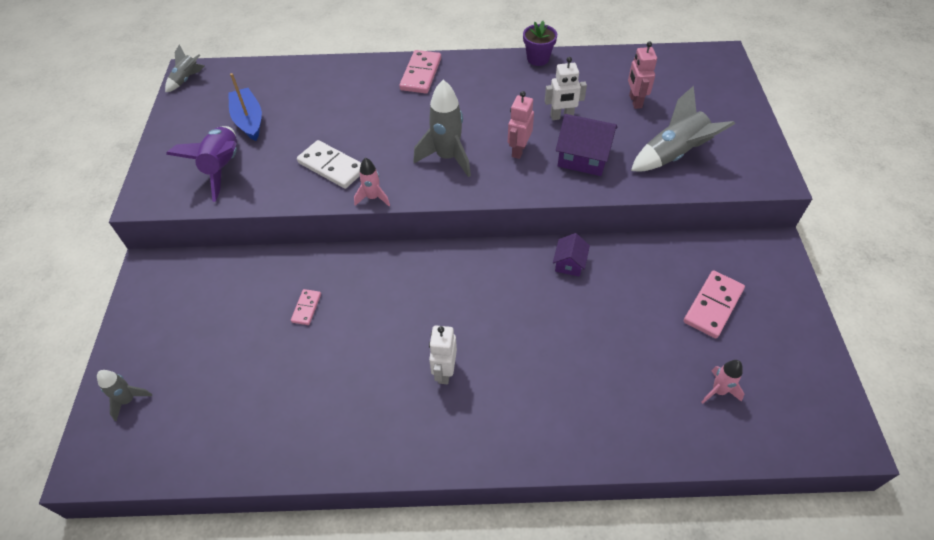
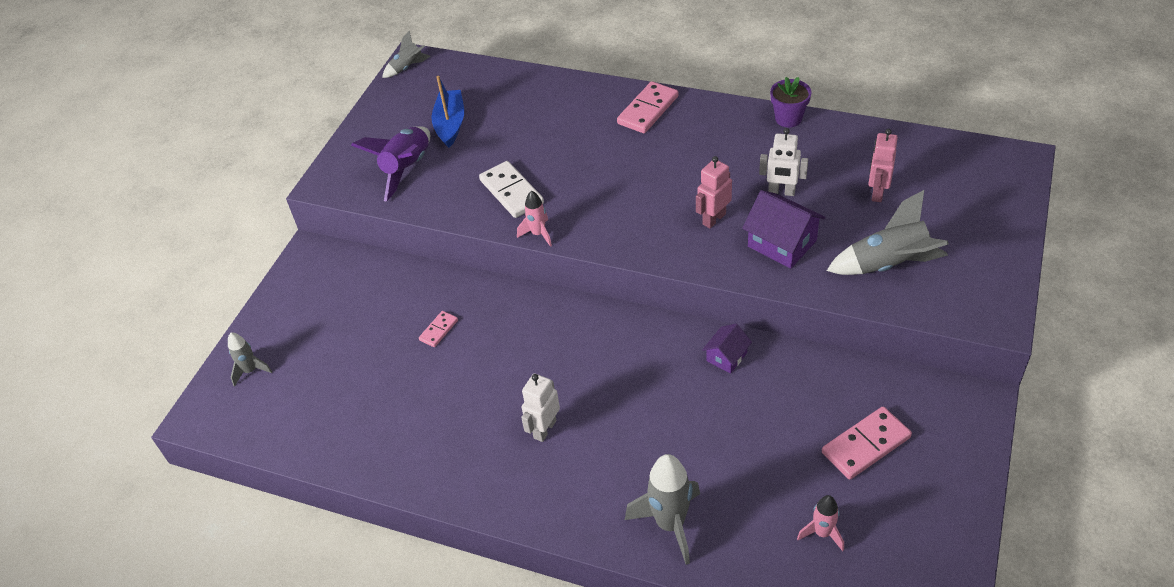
camera: 25 degrees right, 5 degrees down
grey rocket [413,80,471,178] -> grey rocket moved to [625,454,700,565]

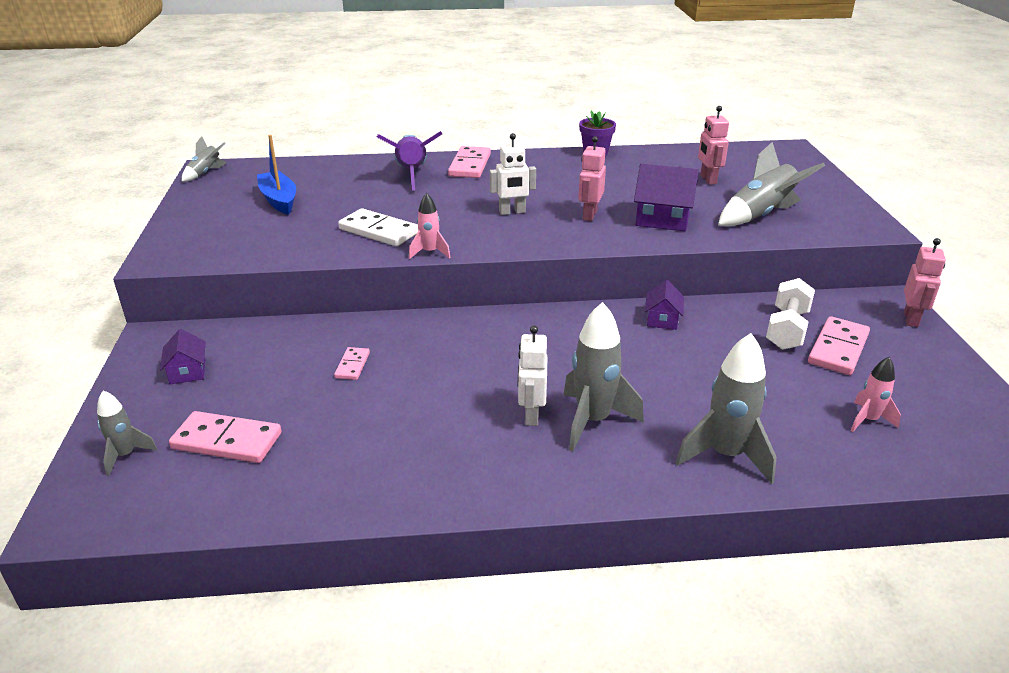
camera: 30 degrees left, 15 degrees down
purple rocket [351,126,430,202] -> purple rocket moved to [377,131,442,191]
white robot [759,128,808,196] -> white robot moved to [490,133,536,215]
none -> purple house [160,329,206,384]
none -> pink domino [169,411,281,463]
none -> grey rocket [563,302,644,451]
none -> white dumbbell [766,278,815,350]
none -> pink robot [904,238,946,327]

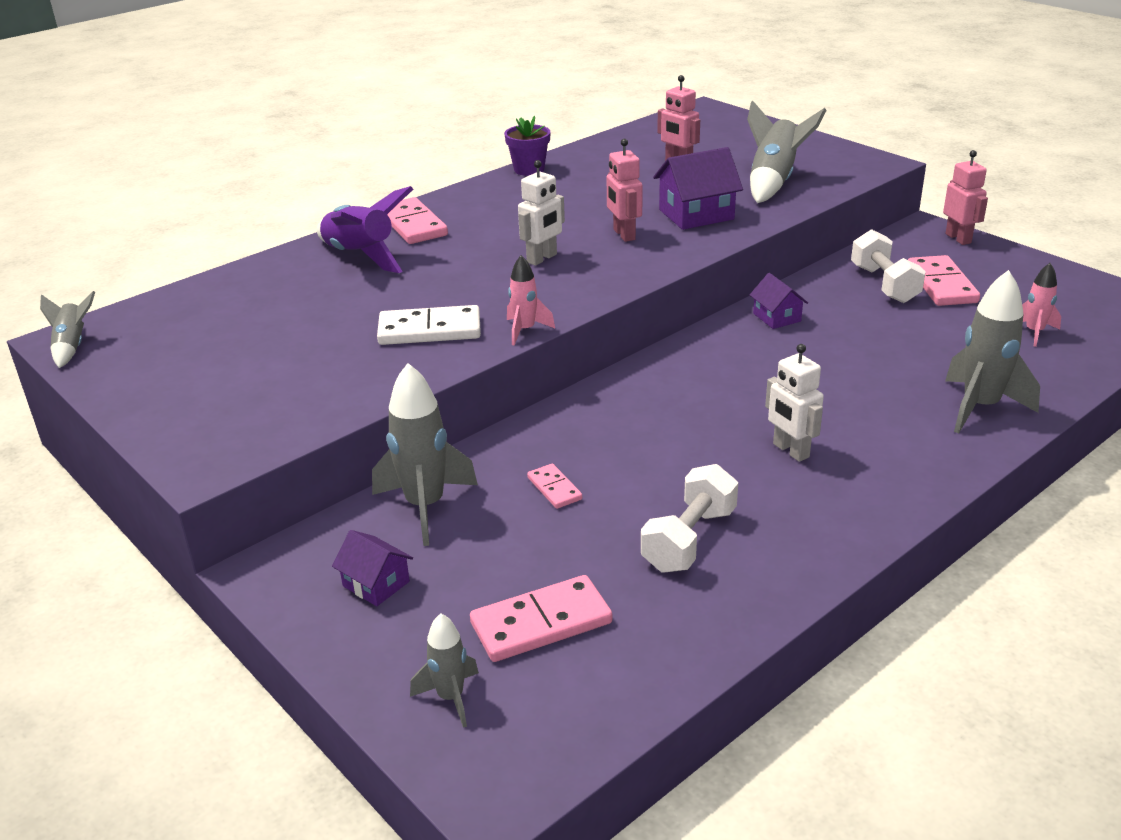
camera: 35 degrees left, 0 degrees up
blue boat [257,135,296,215] -> none
grey rocket [563,302,644,451] -> grey rocket moved to [372,363,478,546]
none -> white dumbbell [641,464,738,573]

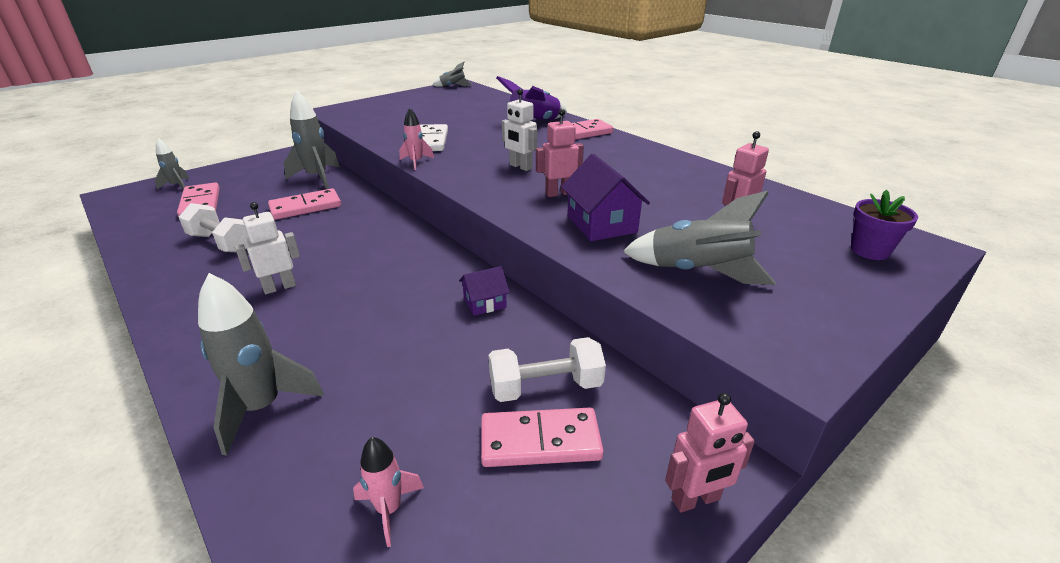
camera: 90 degrees right, 0 degrees up
purple house [332,530,413,606] -> none
purple flower pot [504,116,551,176] -> purple flower pot moved to [851,190,918,260]
pink domino [527,464,582,509] -> pink domino [268,188,341,220], size x1.83

